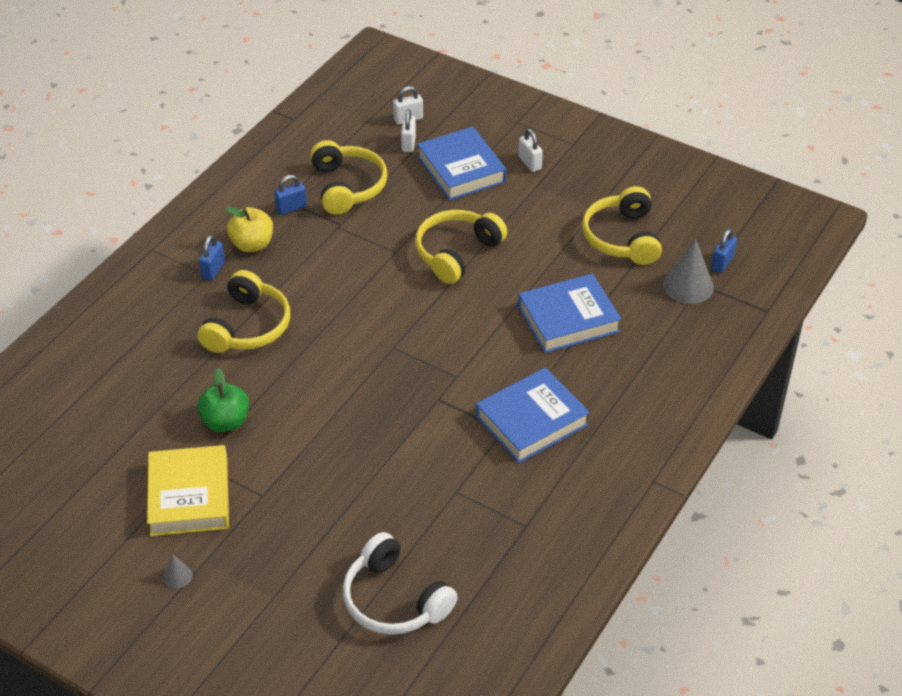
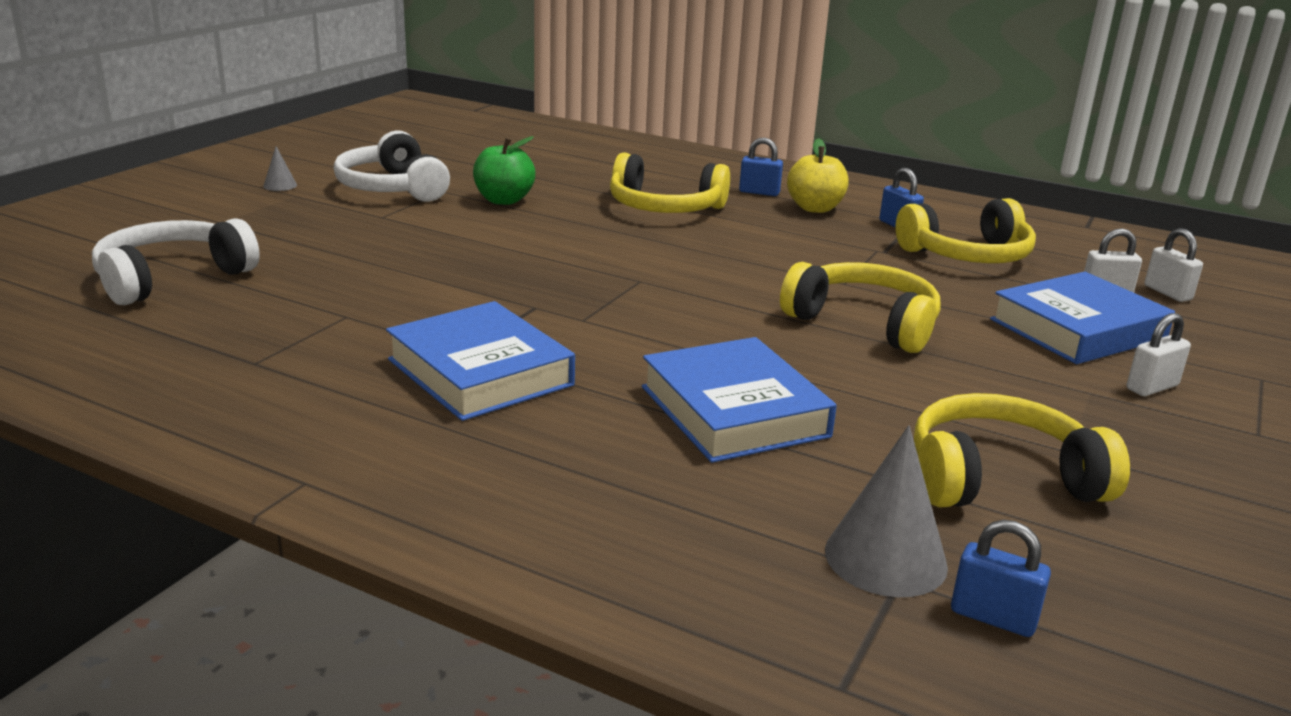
camera: 85 degrees right, 20 degrees down
yellow book [147,445,229,536] -> white headphones [334,130,450,202]

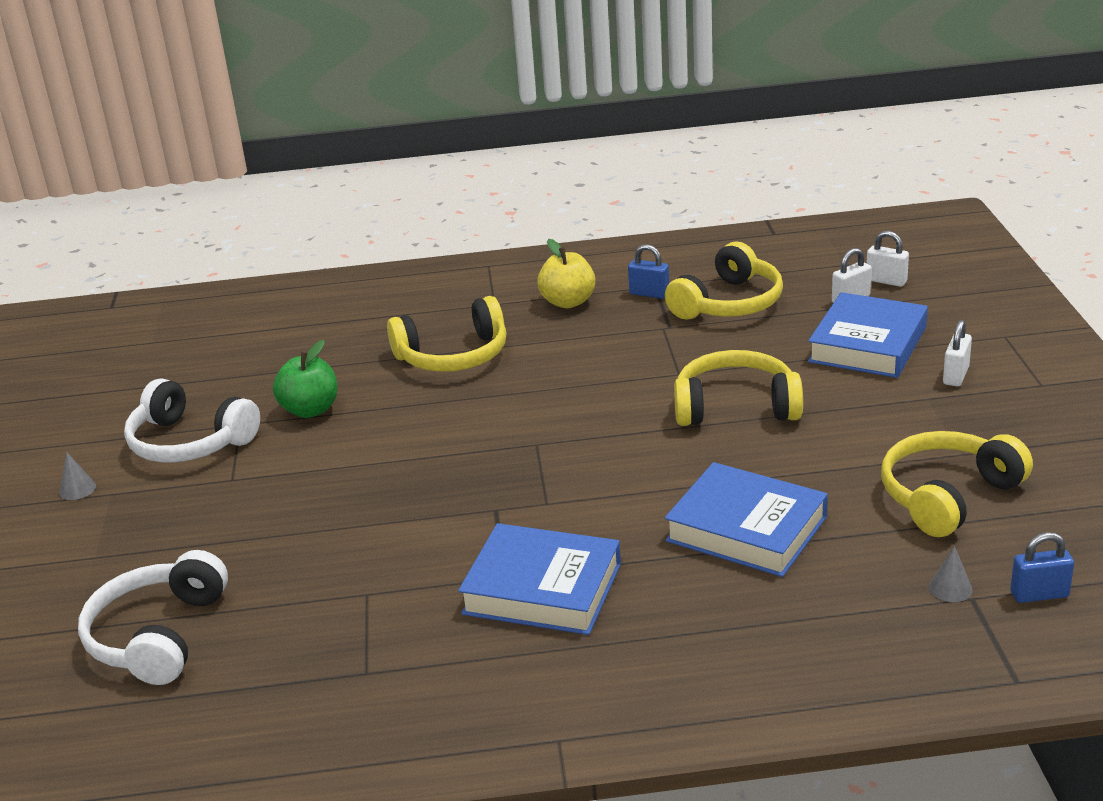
camera: 30 degrees left, 5 degrees up
blue padlock [739,138,783,196] -> none
grey cone [825,425,948,597] -> grey cone [929,546,973,602], size x0.49

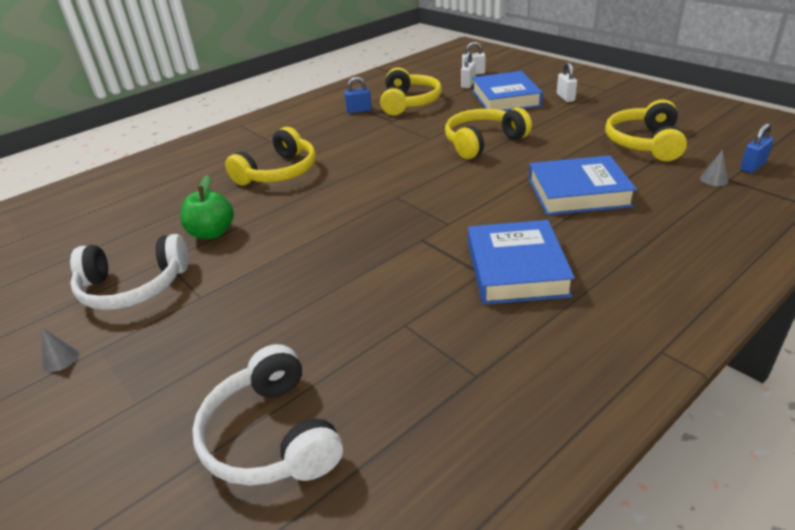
camera: 35 degrees left, 5 degrees up
blue book [458,523,621,635] -> blue book turned 75 degrees counterclockwise [468,220,575,304]
yellow apple [537,239,596,308] -> none

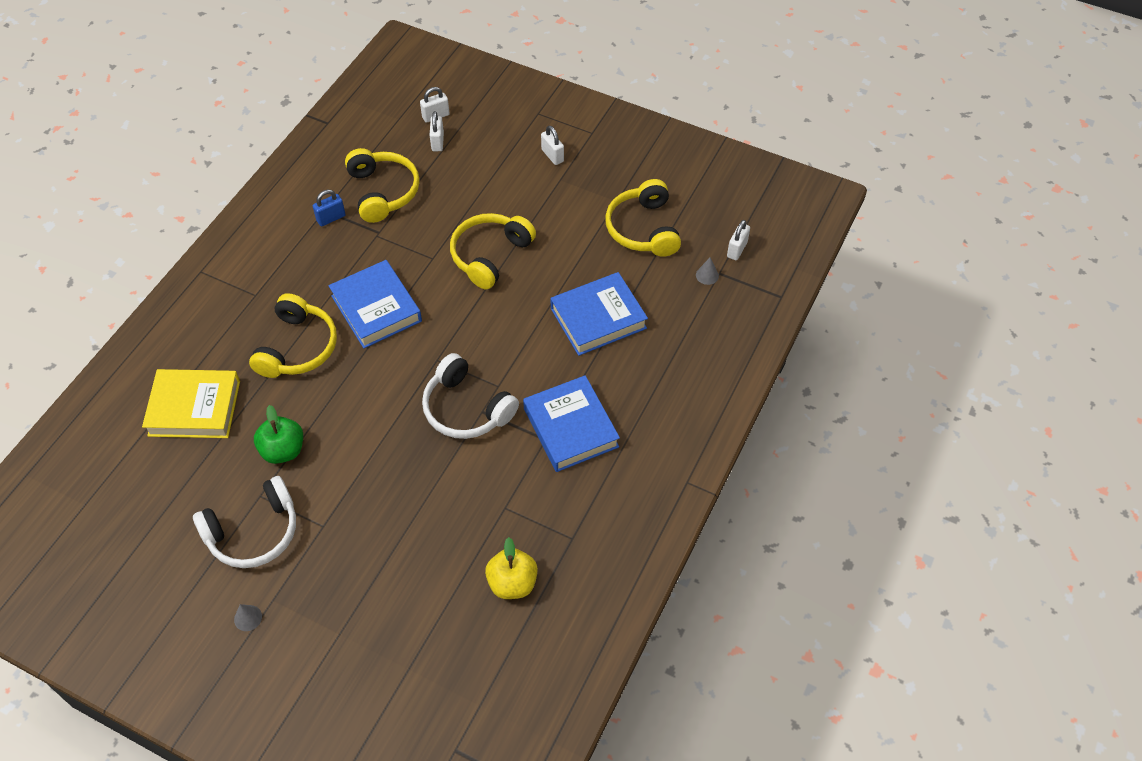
camera: 25 degrees left, 20 degrees up
white headphones [192,344,343,486] -> white headphones moved to [422,353,519,439]
blue book [472,71,543,111] -> blue book moved to [328,260,422,348]
blue padlock [740,123,774,173] -> white padlock [727,220,750,260]
none -> yellow book [142,369,240,438]
none -> yellow apple [485,537,538,599]

